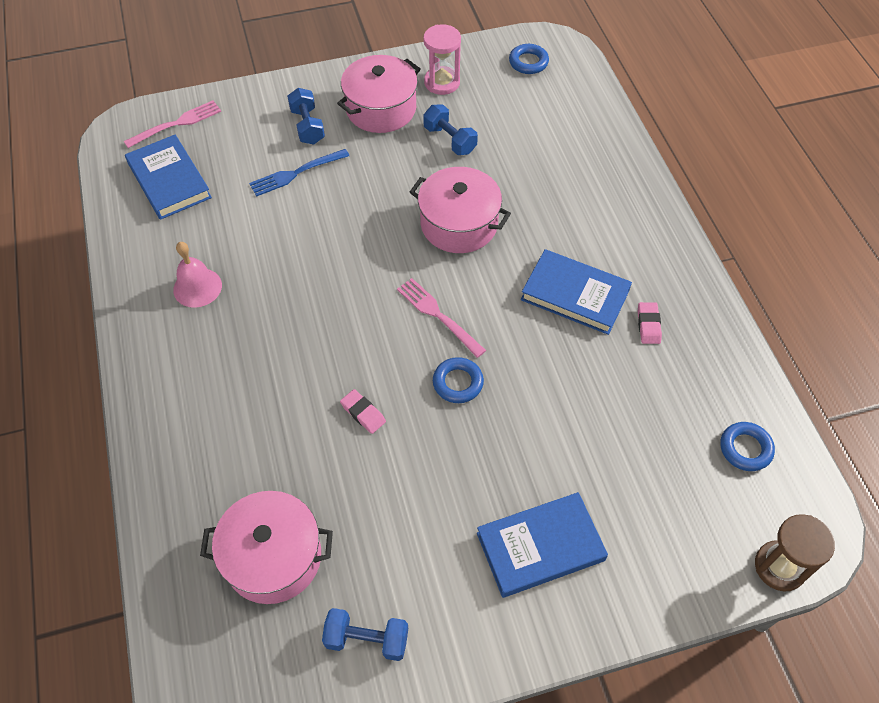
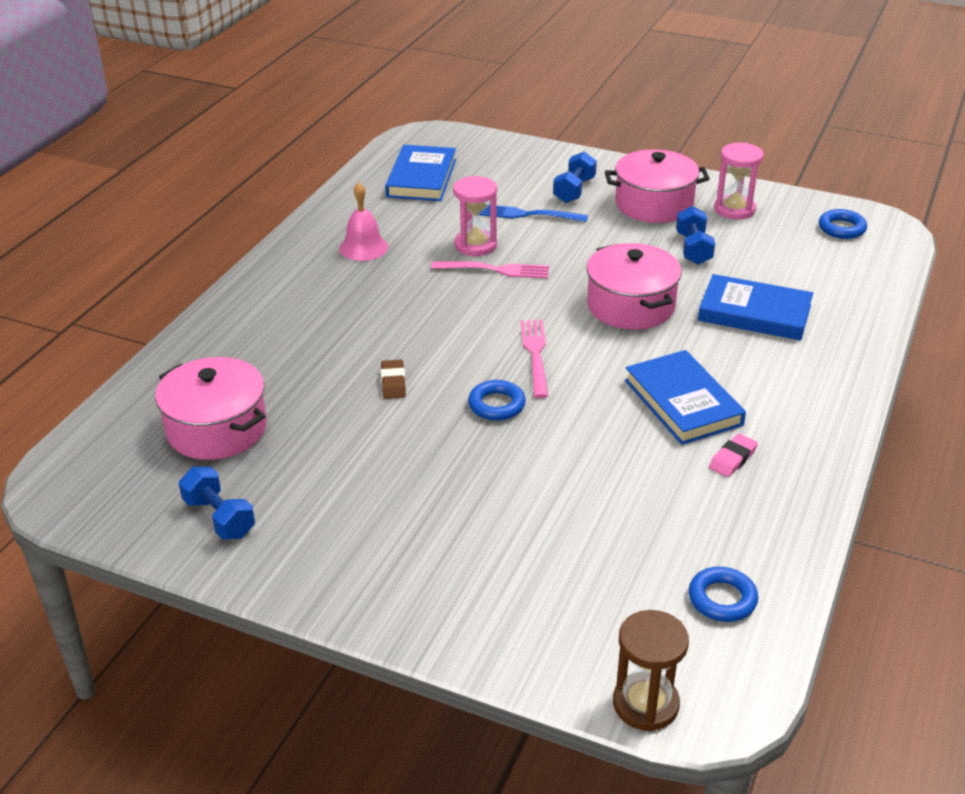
camera: 40 degrees right, 20 degrees down
pink fork [124,100,221,148] -> pink fork moved to [431,261,549,279]
pink eraser [340,389,386,434] -> brown eraser [381,360,406,399]
blue book [477,492,608,598] -> blue book moved to [698,274,813,340]
none -> pink hourglass [453,176,497,256]

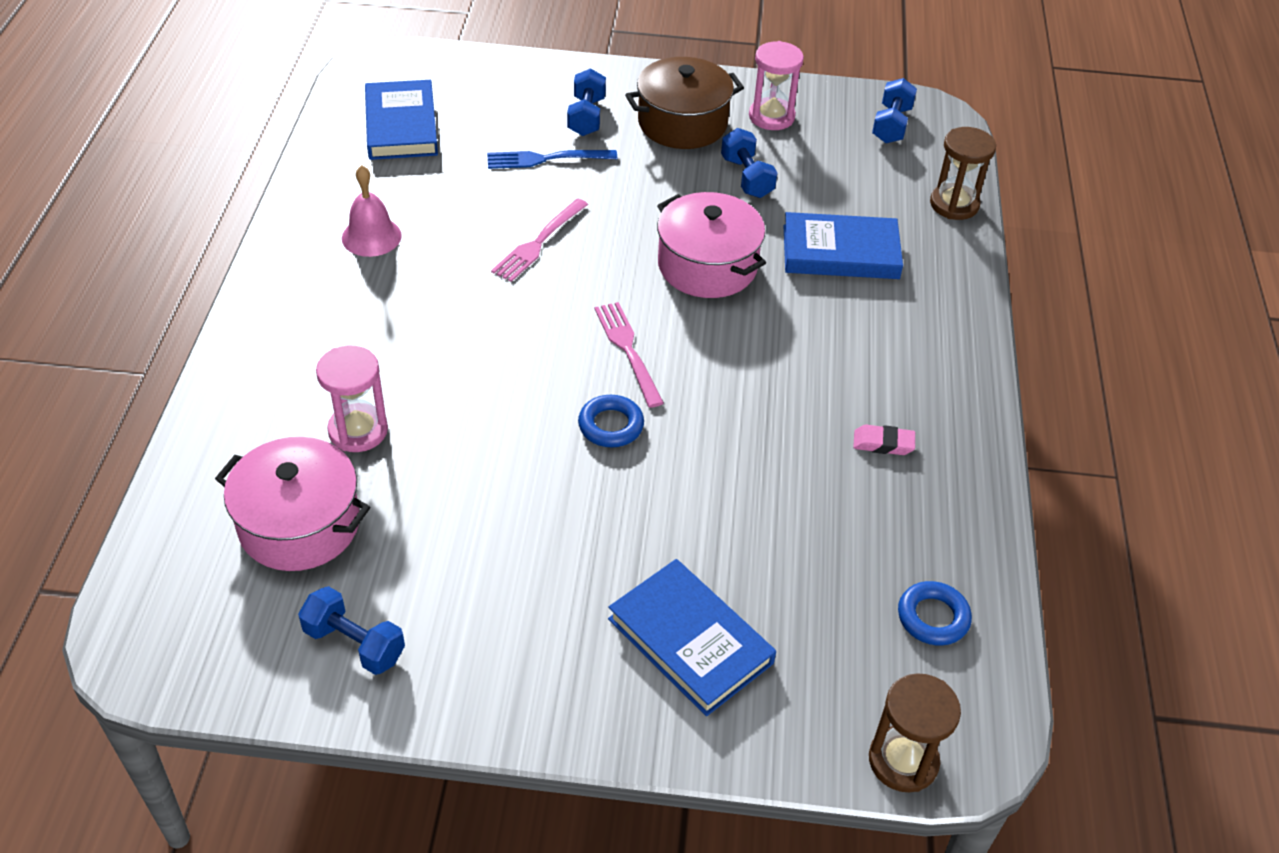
camera: 20 degrees left, 10 degrees up
brown eraser [381,360,406,399] -> none
pink fork [431,261,549,279] -> pink fork turned 135 degrees clockwise [491,198,588,282]
pink hourglass [453,176,497,256] -> pink hourglass moved to [316,346,388,452]
pink pot [605,149,710,223] -> brown pot [625,57,744,149]
blue book [625,350,746,445] -> blue book moved to [608,559,776,716]
pink eraser [709,434,758,477] -> pink eraser turned 75 degrees clockwise [853,425,915,455]
blue ring [819,209,867,239] -> blue dumbbell [872,78,917,143]
none -> brown hourglass [930,127,996,220]

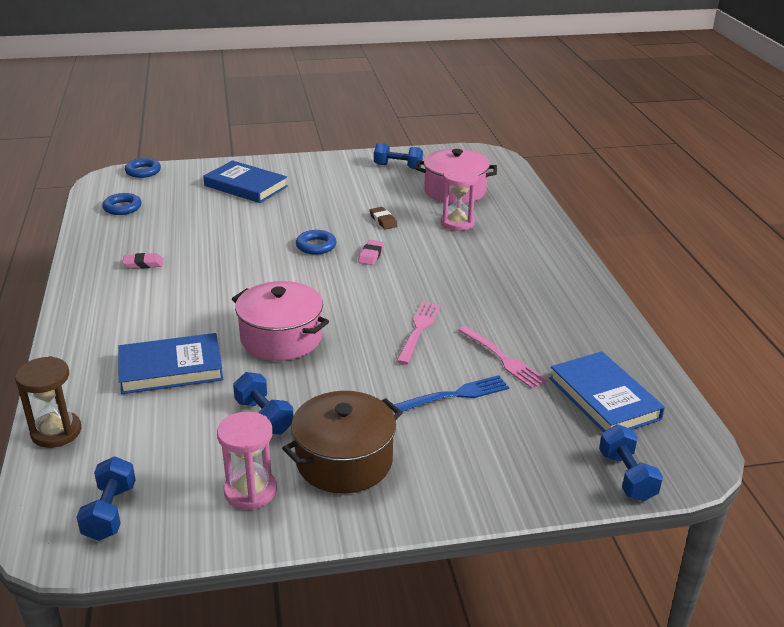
camera: 165 degrees right, 15 degrees down
pink bell [342,165,402,257] -> none
blue dumbbell [567,68,606,136] -> blue dumbbell moved to [599,424,663,502]
pink fork [594,302,664,408] -> pink fork moved to [458,326,548,389]
brown hourglass [869,673,961,792] -> blue ring [125,158,161,178]
none -> pink eraser [358,240,384,265]
none -> brown eraser [370,207,398,230]

